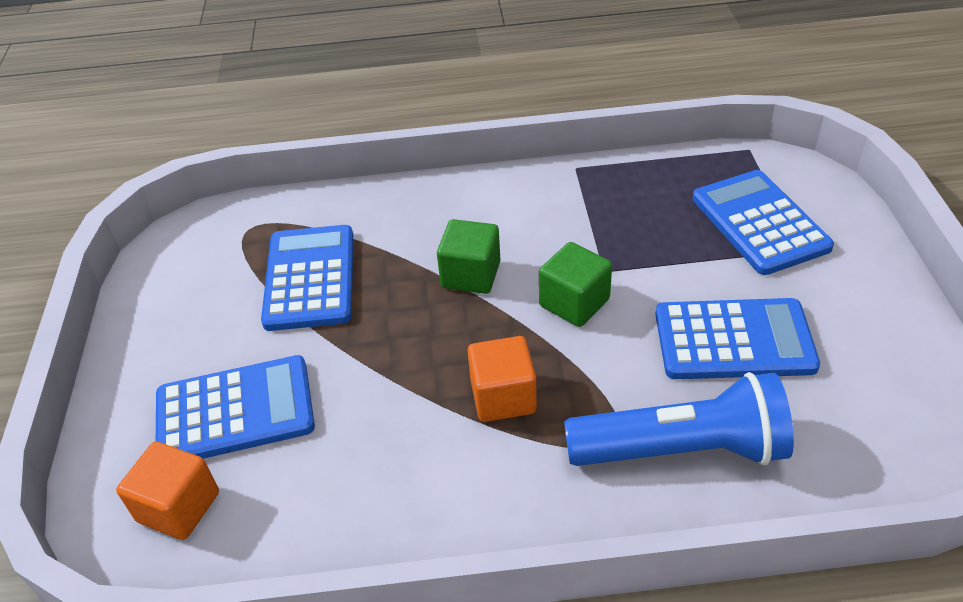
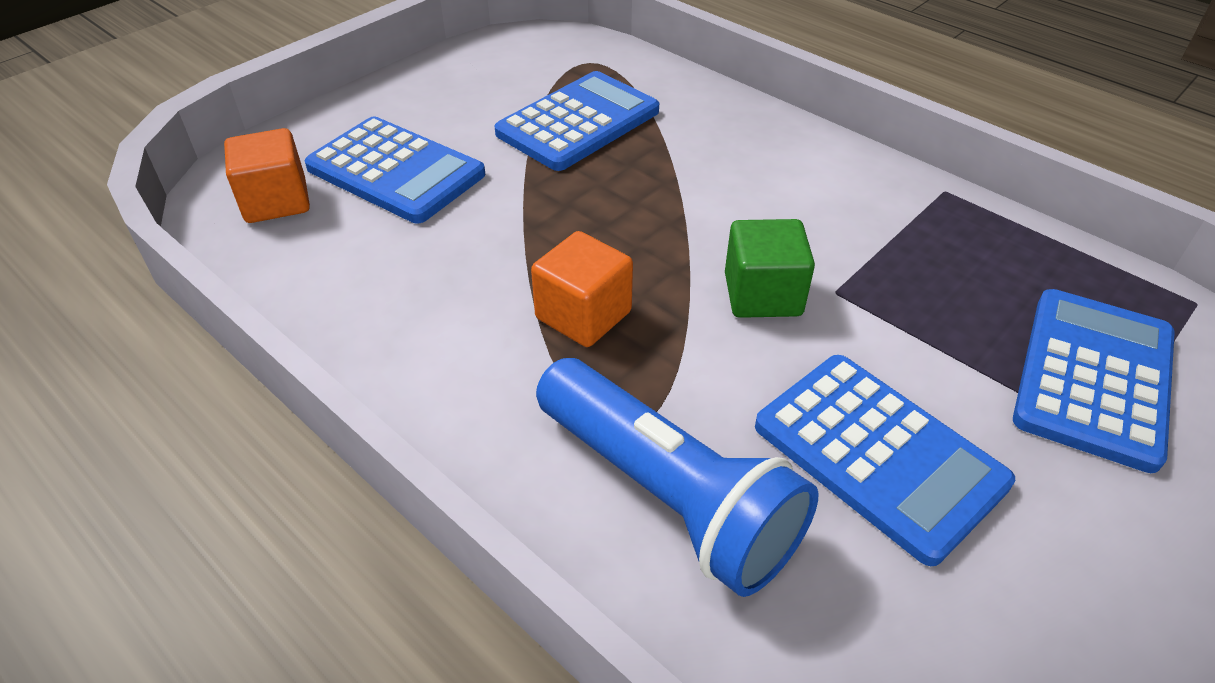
camera: 45 degrees right, 0 degrees up
green cube [437,219,501,294] -> none

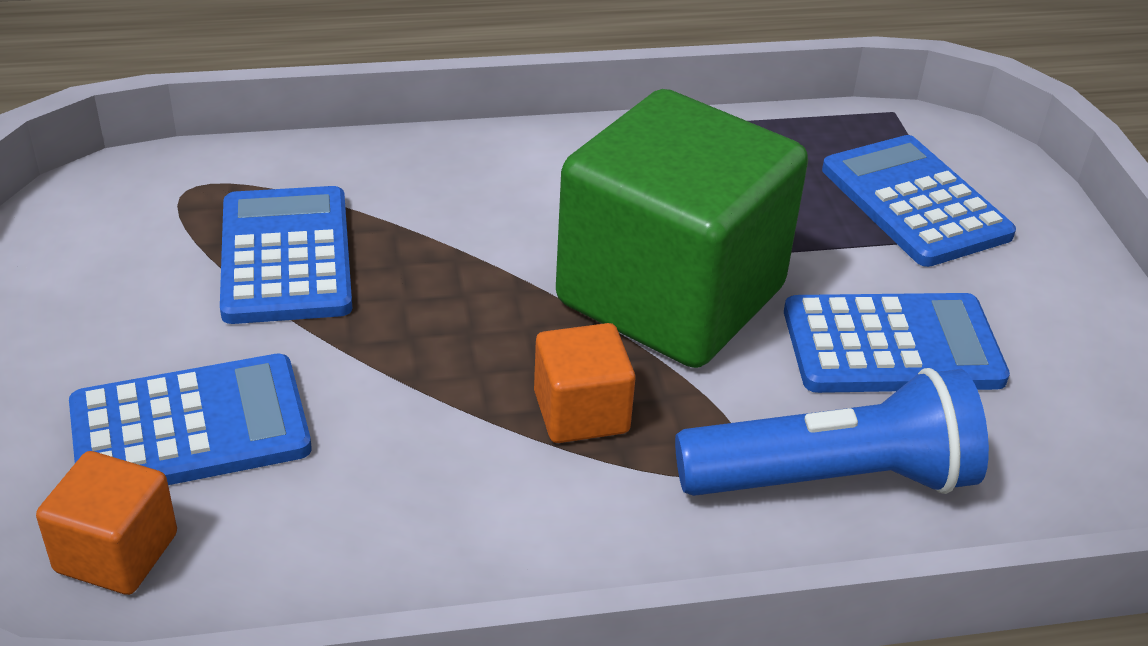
camera: 55 degrees left, 5 degrees down
green cube [725,219,815,318] -> green cube [556,89,808,368], size x2.34

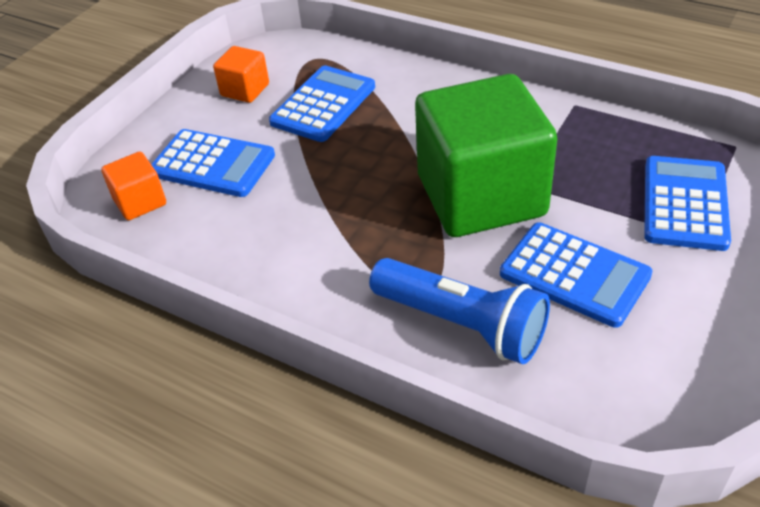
camera: 45 degrees right, 5 degrees up
orange cube [534,323,636,443] -> orange cube moved to [213,46,269,103]

